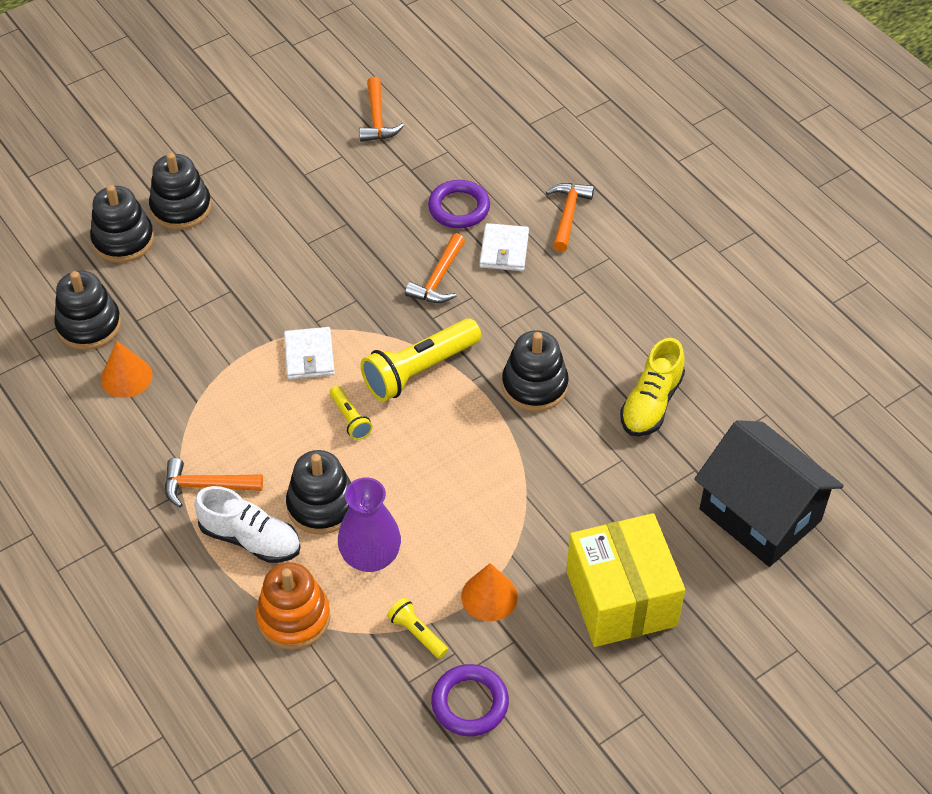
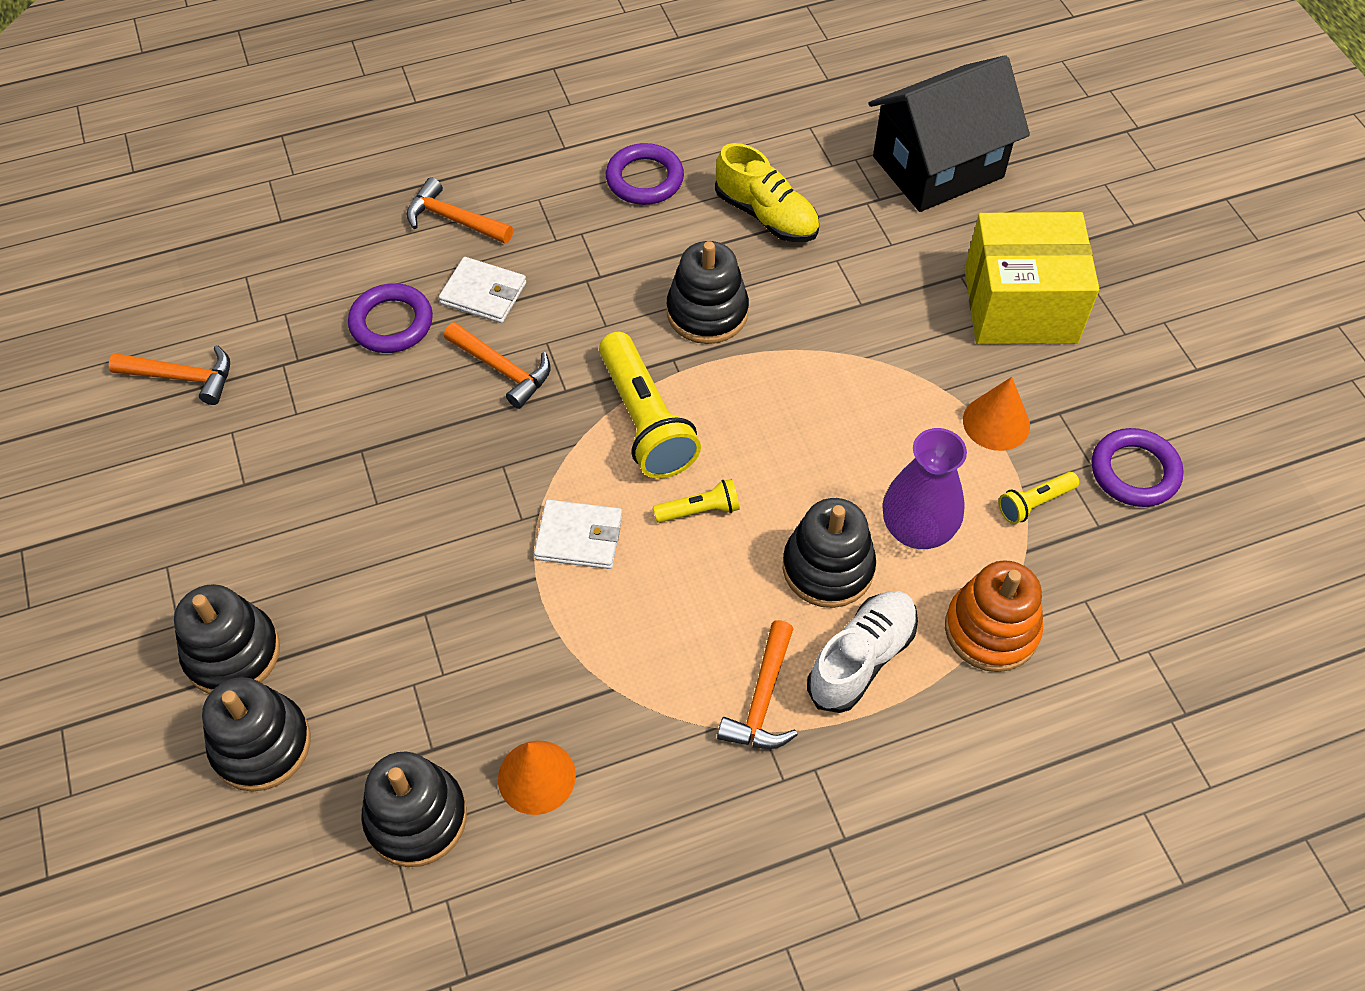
camera: 75 degrees left, 5 degrees up
none -> purple ring [606,143,684,205]

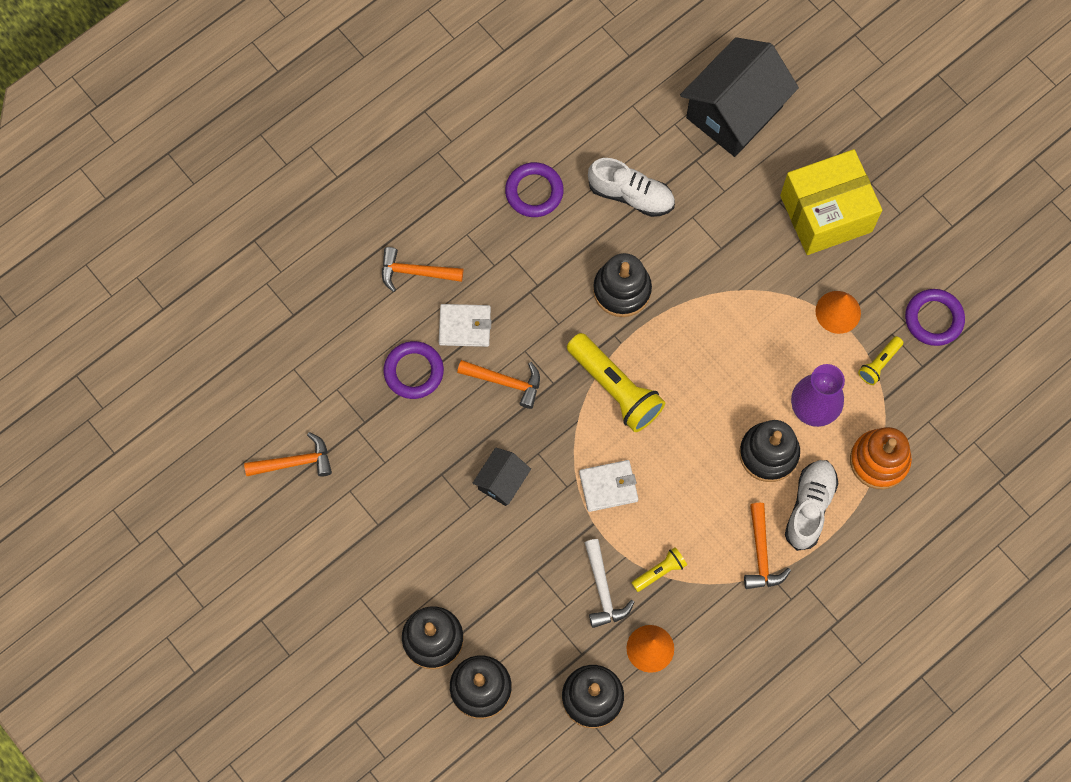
camera: 20 degrees left, 15 degrees up
yellow flashlight [653,479,740,523] -> yellow flashlight moved to [632,547,687,592]
yellow shoe [715,143,819,242] -> white shoe [588,158,675,217]
none -> black house [472,447,531,506]
none -> white hammer [585,539,634,628]

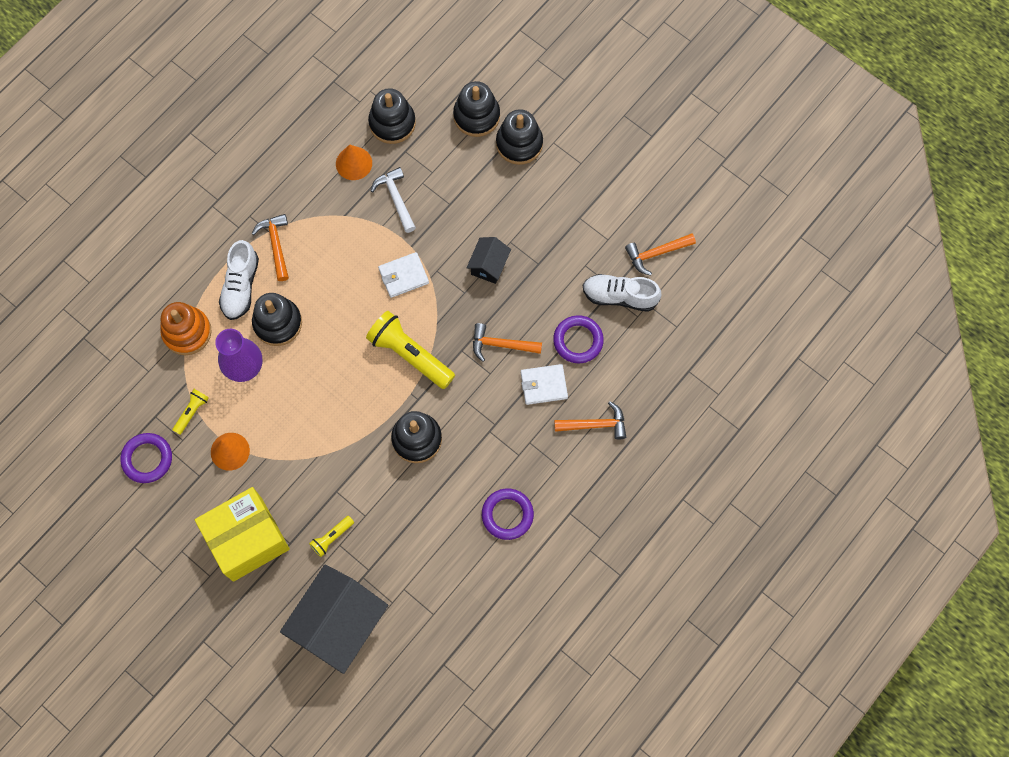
camera: 170 degrees right, 0 degrees up
white shoe [588,158,675,217] -> white shoe moved to [583,274,662,312]
yellow flashlight [632,547,687,592] -> yellow flashlight moved to [309,516,354,557]

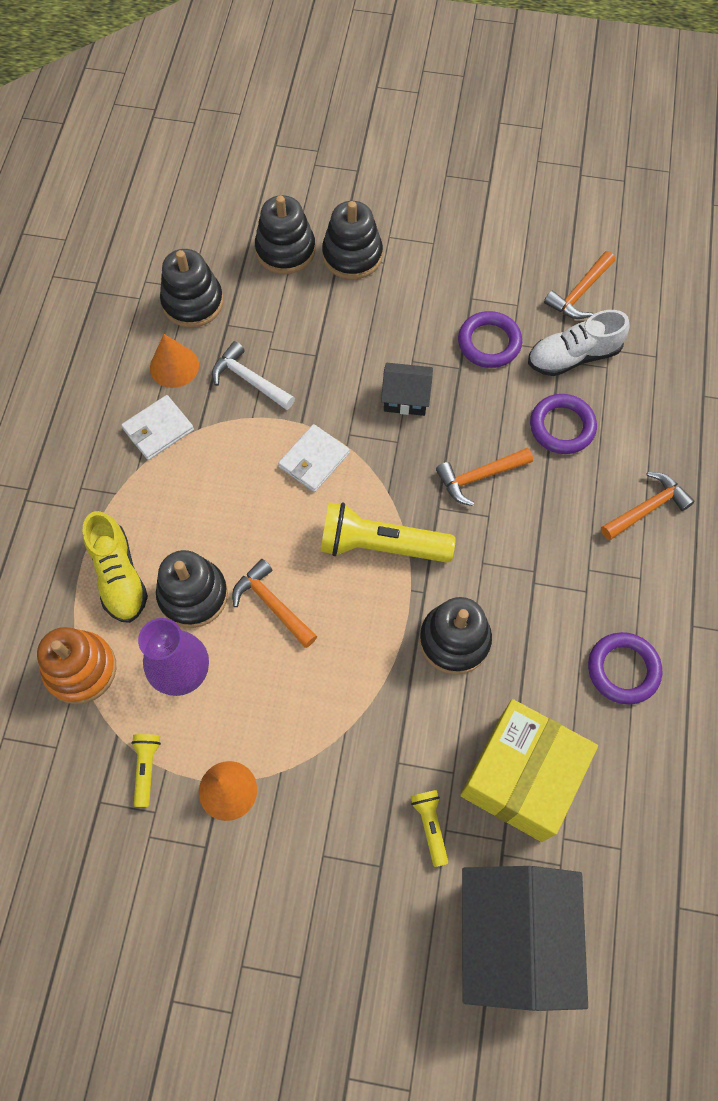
camera: 30 degrees left, 5 degrees down
purple ring [120,433,172,483] -> purple ring moved to [458,311,522,368]
yellow box [195,487,290,582] -> yellow box moved to [460,699,598,842]
white shoe [219,240,259,320] -> yellow shoe [83,511,148,623]
orange hammer [252,214,289,281] -> orange hammer moved to [232,559,317,648]
yellow flashlight [309,516,354,557] -> yellow flashlight turned 150 degrees clockwise [410,790,448,867]
black house [467,237,511,284] -> black house turned 75 degrees counterclockwise [381,363,433,416]
white wallet [521,364,568,405] -> white wallet moved to [121,395,194,460]

